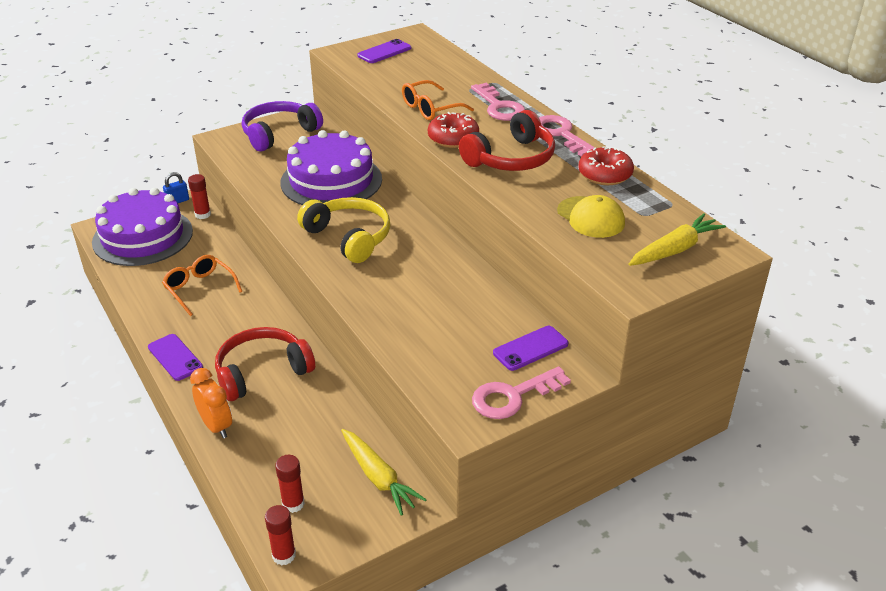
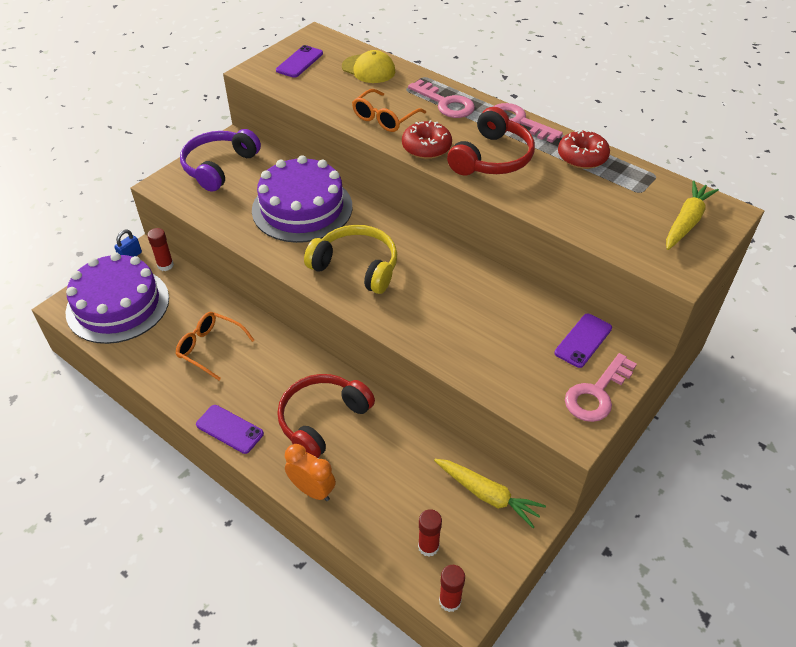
camera: 20 degrees left, 10 degrees up
yellow cap [557,195,625,238] -> yellow cap moved to [342,50,395,83]

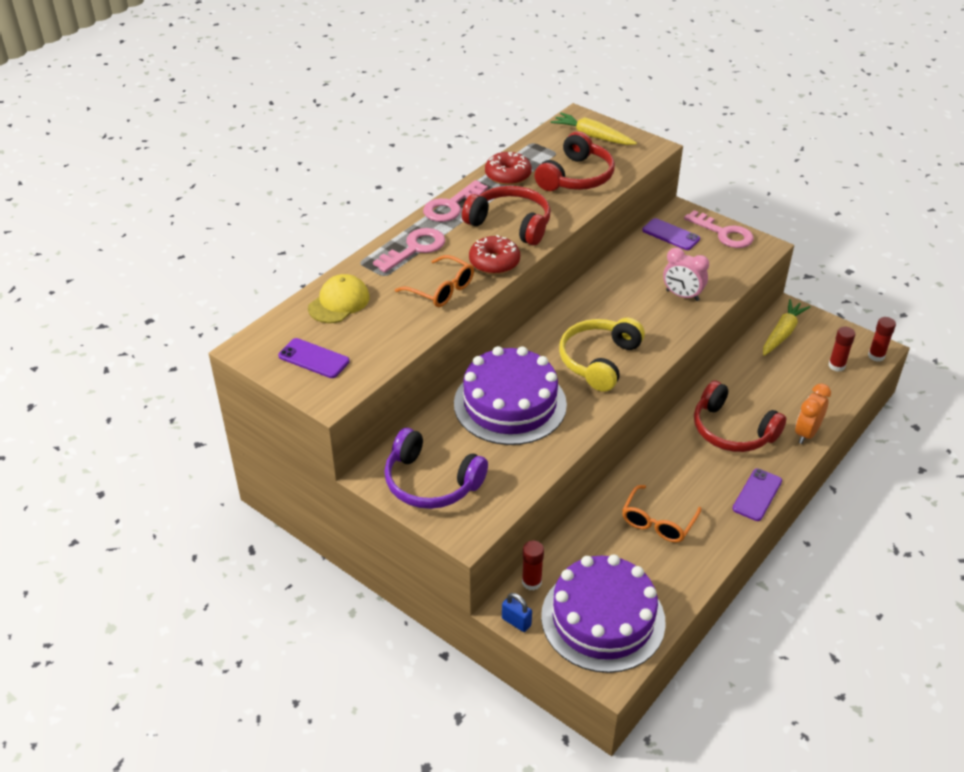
camera: 90 degrees left, 5 degrees down
none -> red headphones [534,131,615,191]
none -> pink clock [663,248,709,301]

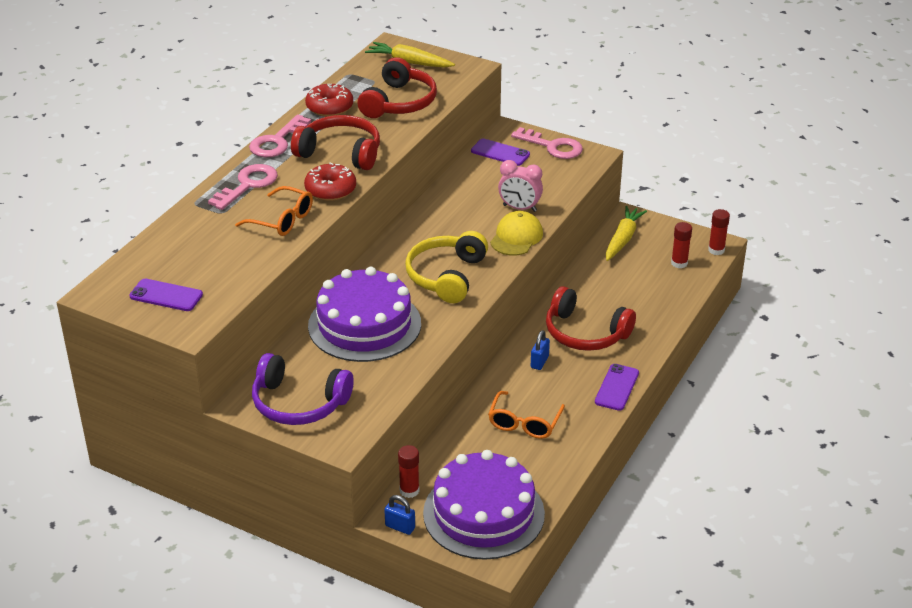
camera: 10 degrees left, 5 degrees down
yellow cap [308,274,370,323] -> yellow cap moved to [490,211,543,256]
orange clock [795,384,831,444] -> none
none -> blue padlock [531,330,550,370]

